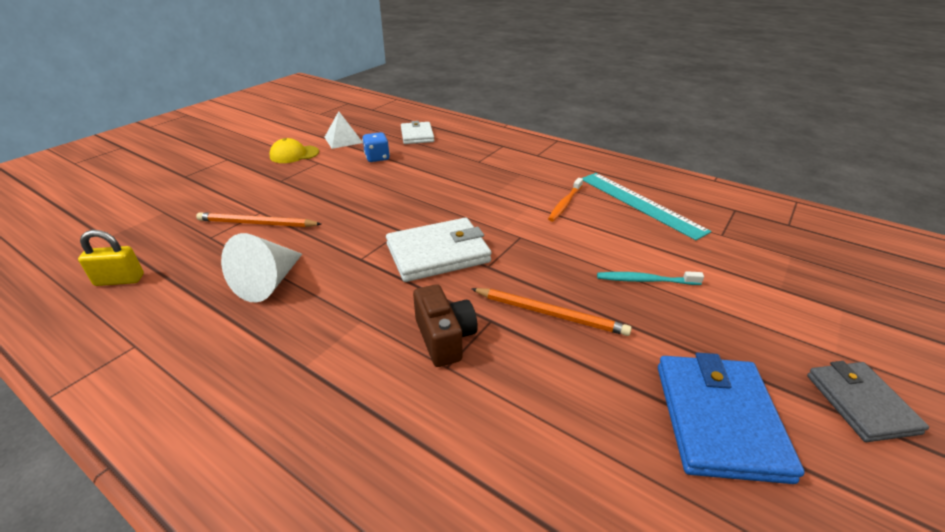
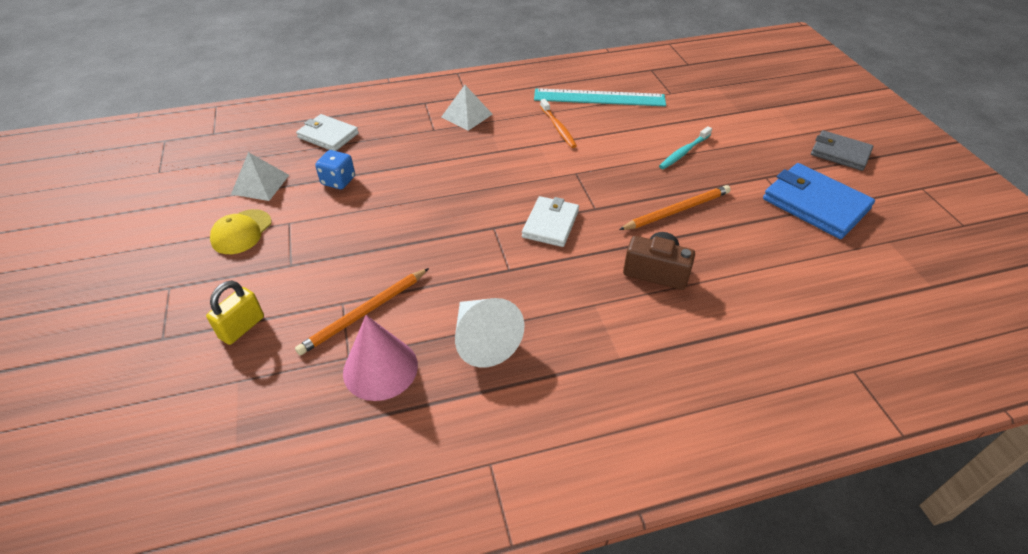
camera: 50 degrees left, 10 degrees up
yellow padlock [78,230,144,286] -> yellow padlock moved to [206,281,264,345]
white wallet [386,218,492,282] -> white wallet [522,196,579,247], size x0.65
none -> pink cone [343,315,418,401]
none -> white pyramid [441,85,493,131]

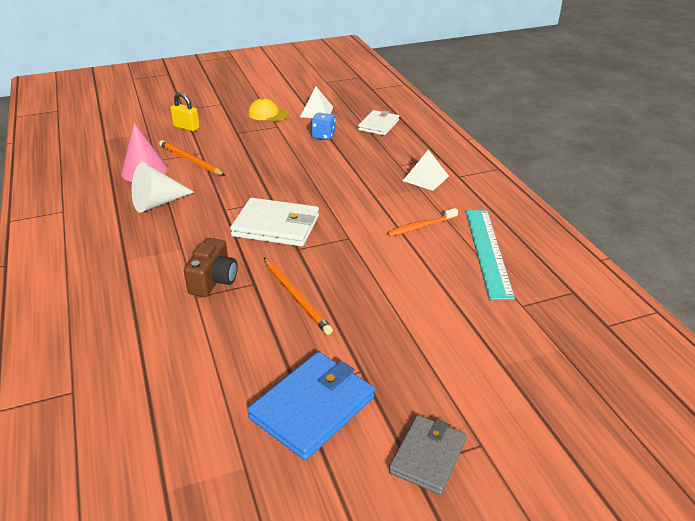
camera: 85 degrees right, 10 degrees down
white wallet [522,196,579,247] -> white wallet [230,198,319,247], size x1.53
turquoise toothbrush [659,126,712,169] -> none

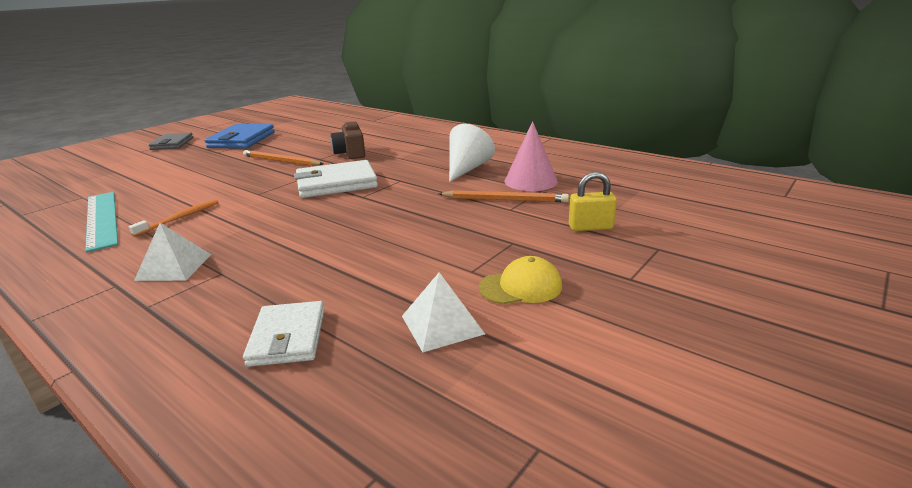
camera: 150 degrees right, 10 degrees down
blue dice [311,113,335,140] -> none

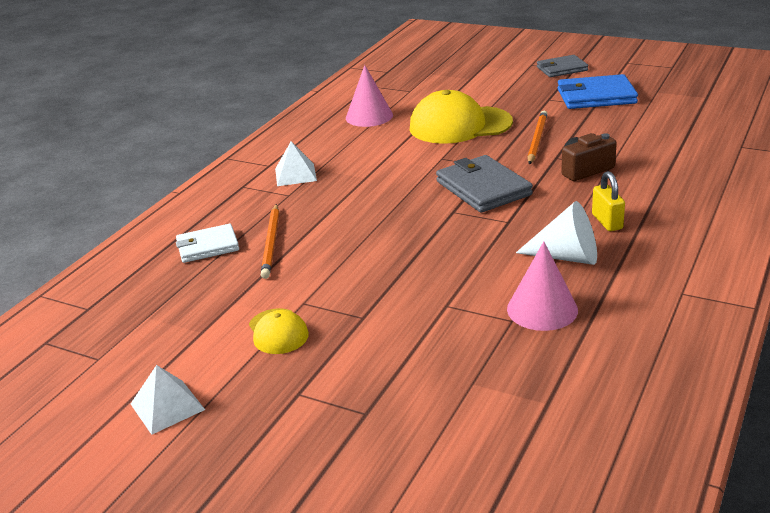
camera: 80 degrees right, 5 degrees up
turquoise ruler [85,192,118,252] -> pink cone [346,65,393,127]
orange toothbrush [129,200,219,237] -> none
white wallet [294,160,378,198] -> grey wallet [436,155,533,213]
white pyramid [402,272,485,352] -> white pyramid moved to [131,365,205,435]
orange pencil [439,190,569,202] -> orange pencil moved to [261,204,279,279]
yellow padlock [569,171,617,231] -> yellow padlock moved to [592,171,625,231]
none -> yellow cap [410,90,513,144]

